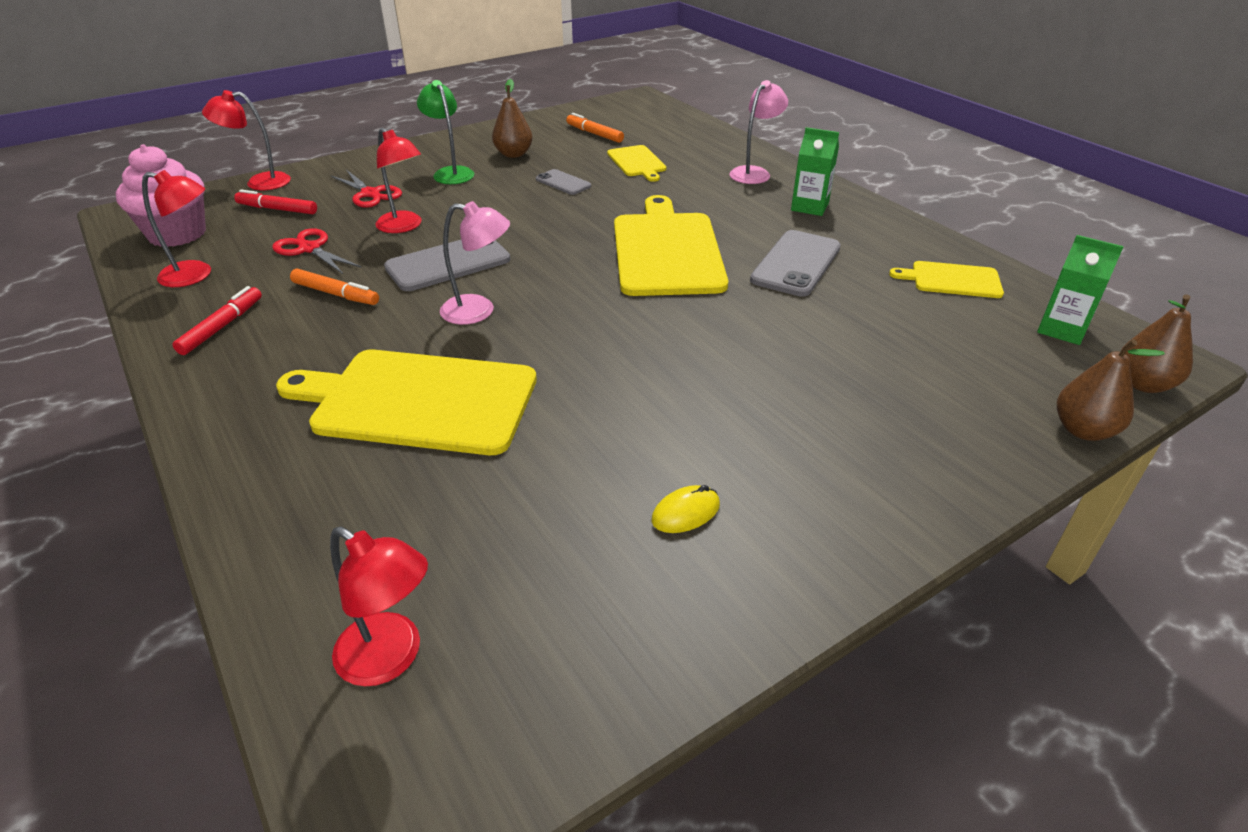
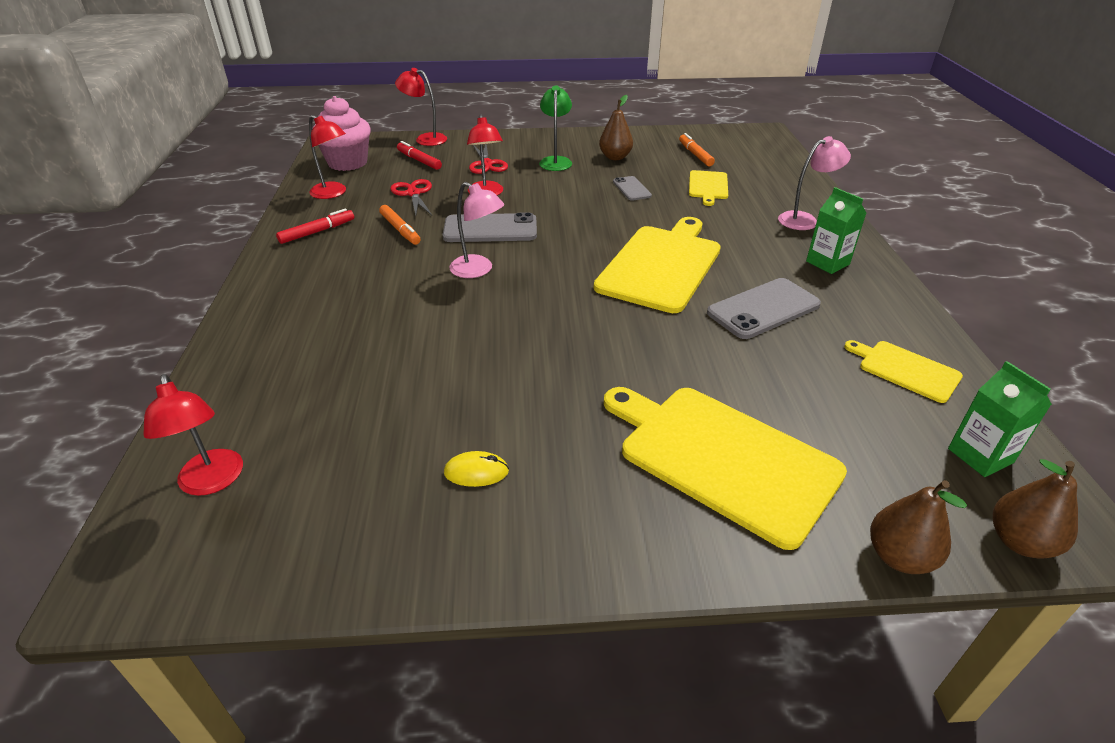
camera: 30 degrees right, 0 degrees up
yellow cutting board [276,350,537,455] -> yellow cutting board moved to [604,387,847,550]

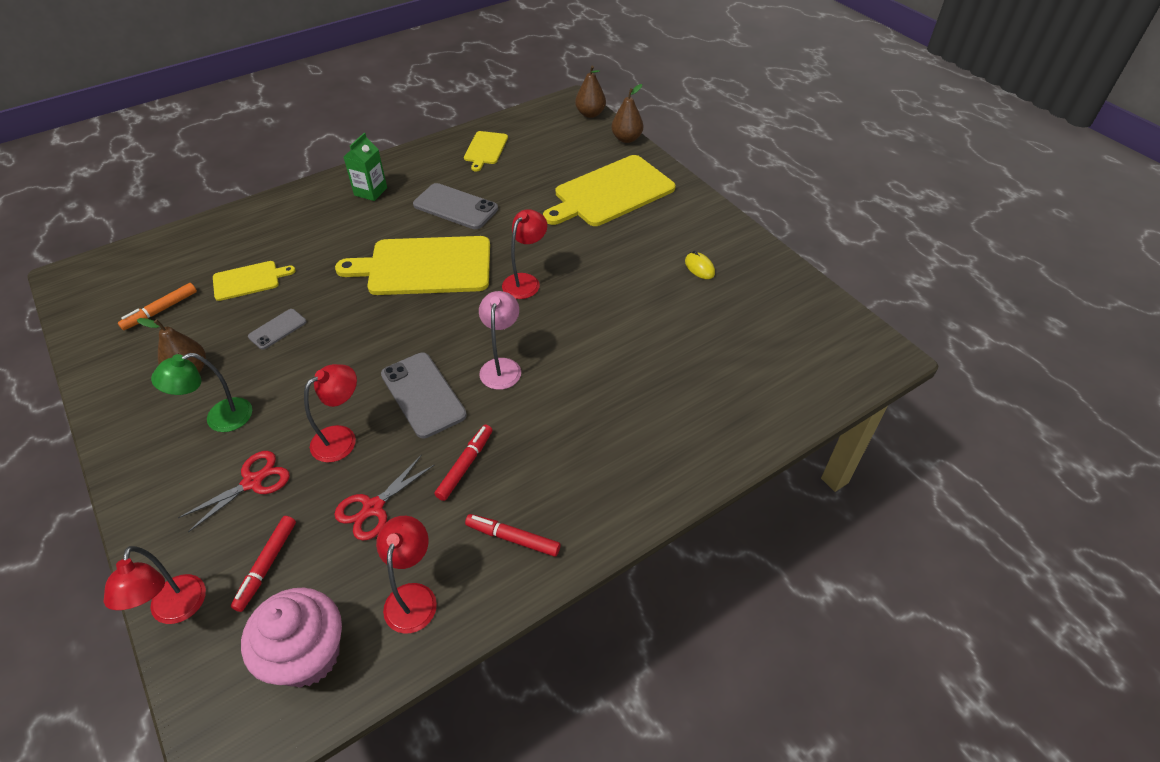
camera: 120 degrees left, 10 degrees up
red lamp [144,374,243,496] -> red lamp moved to [502,209,547,299]
orange marker [379,205,421,245] -> red marker [434,425,492,501]
yellow cutting board [604,387,847,550] -> yellow cutting board turned 45 degrees clockwise [543,155,676,226]
pink lamp [778,136,851,230] -> none
green carton [948,361,1052,477] -> none

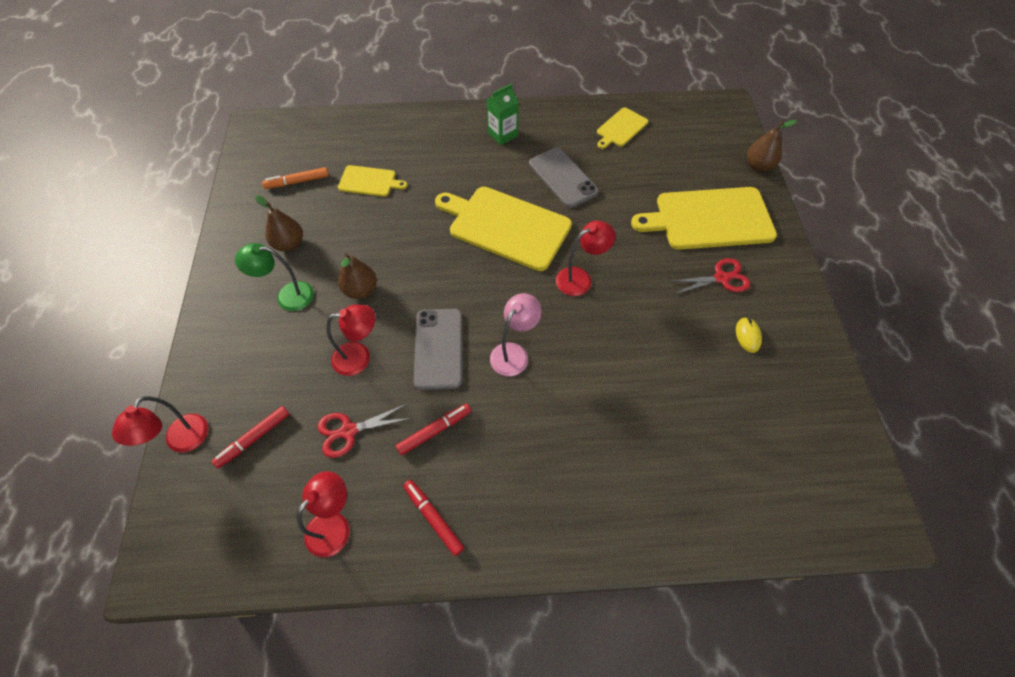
camera: 30 degrees right, 10 degrees up
red scissors [178,451,290,532] -> red scissors moved to [668,258,750,294]
pink cupcake [241,588,342,688] -> none
grey phone [248,309,306,350] -> none
brown pear [575,66,606,118] -> brown pear moved to [338,253,377,299]

